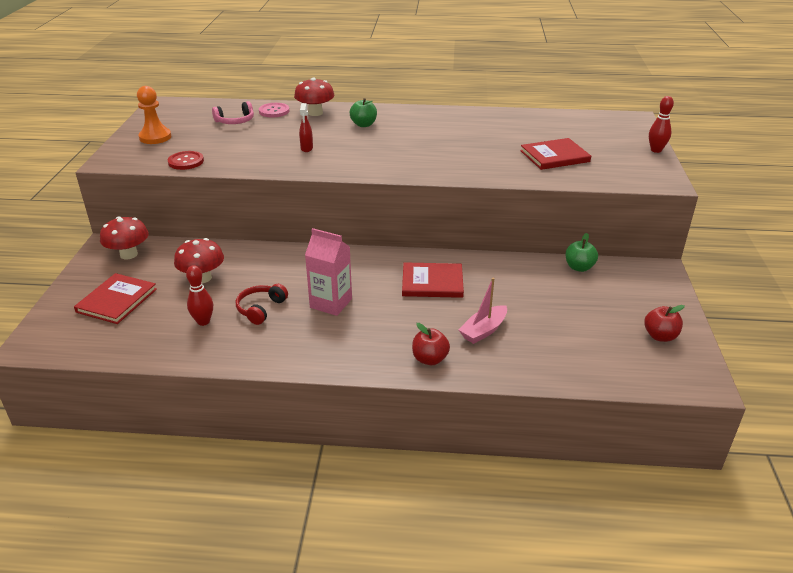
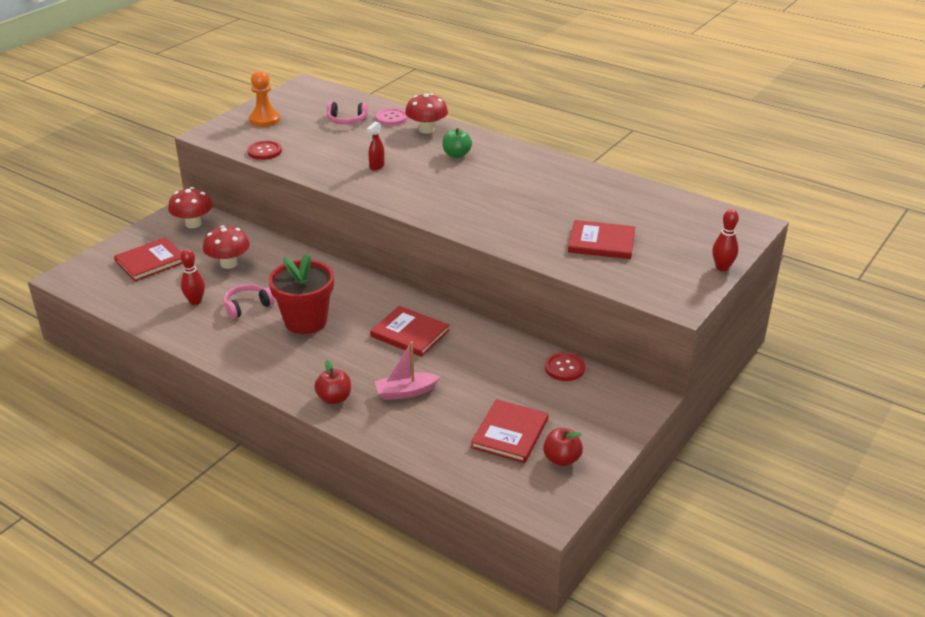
camera: 30 degrees right, 0 degrees up
red headphones [236,284,288,325] -> pink headphones [223,284,275,319]
pink carton [305,228,352,316] -> red flower pot [269,254,334,334]
green apple [566,233,598,272] -> red button [545,352,585,381]
none -> red book [471,399,549,463]

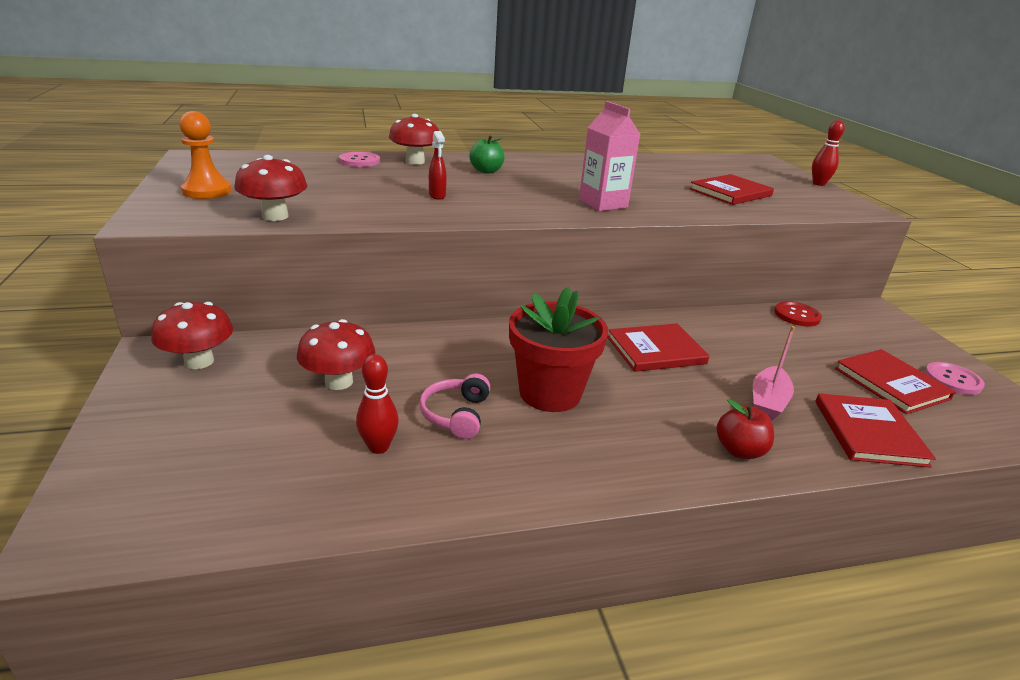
camera: 50 degrees left, 5 degrees down
red book [114,237,183,281] -> red book moved to [815,393,936,468]
red button [247,141,282,160] -> red mushroom [234,155,307,221]
pink headphones [327,102,368,124] -> none
red apple [543,428,583,466] -> pink button [925,362,985,395]
none -> pink carton [579,101,641,211]

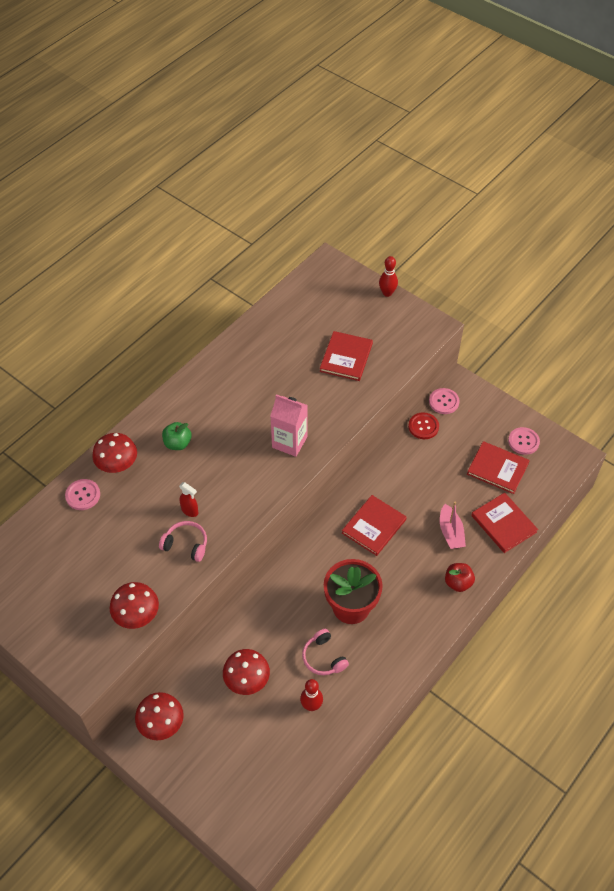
camera: 35 degrees left, 25 degrees up
orange pawn [179,111,232,199] -> none
none -> pink headphones [159,521,207,562]
none -> pink button [429,388,459,414]

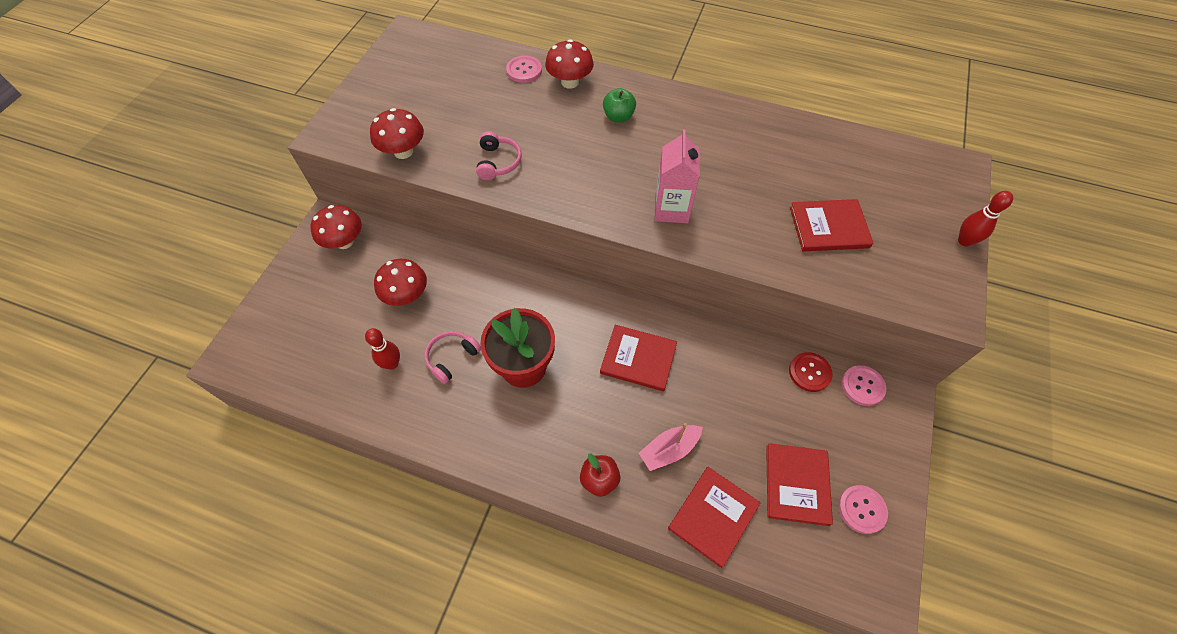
camera: 70 degrees right, 5 degrees up
red spray bottle [179,482,198,517] -> none

